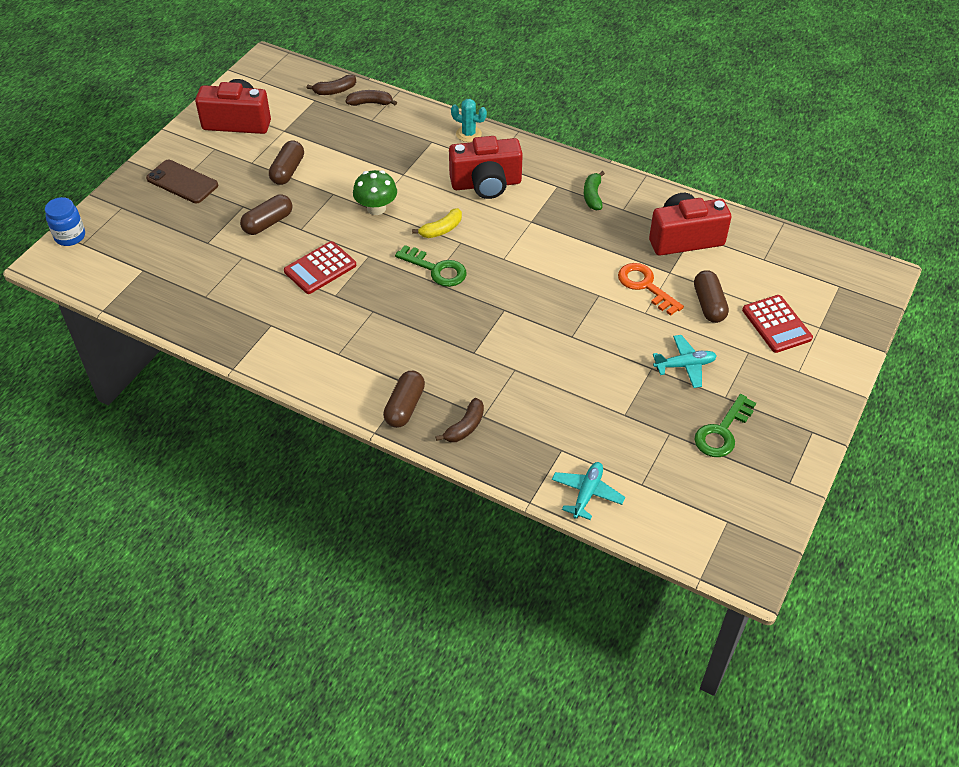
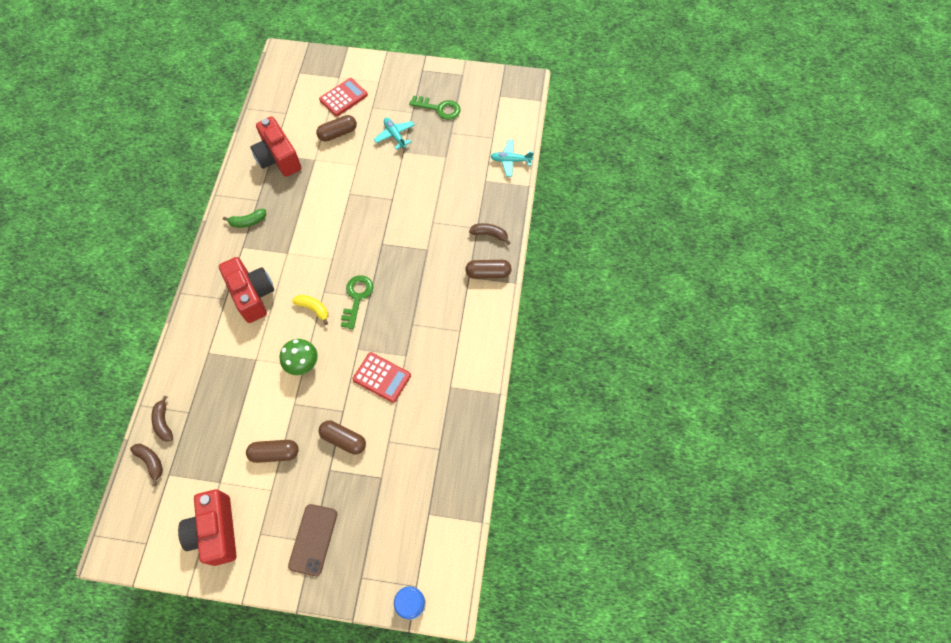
camera: 110 degrees left, 15 degrees up
turquoise cactus [451,99,487,142] -> none
orange key [618,263,684,316] -> none

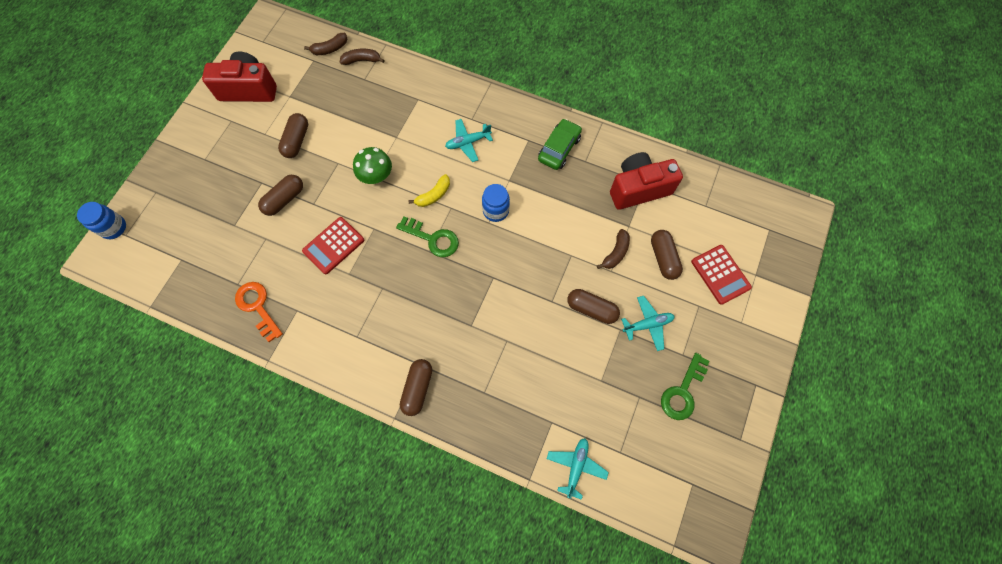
camera: 105 degrees right, 5 degrees up
red camera [219,257,274,323] -> turquoise plane [445,119,493,162]
green banana [223,209,266,228] -> green car [538,119,582,170]
brown phone [288,504,337,576] -> none
brown banana [469,223,511,245] -> brown banana moved to [597,229,630,269]
none -> orange key [235,282,283,342]
none -> blue jar [482,184,510,222]
none -> brown capsule [567,289,620,324]

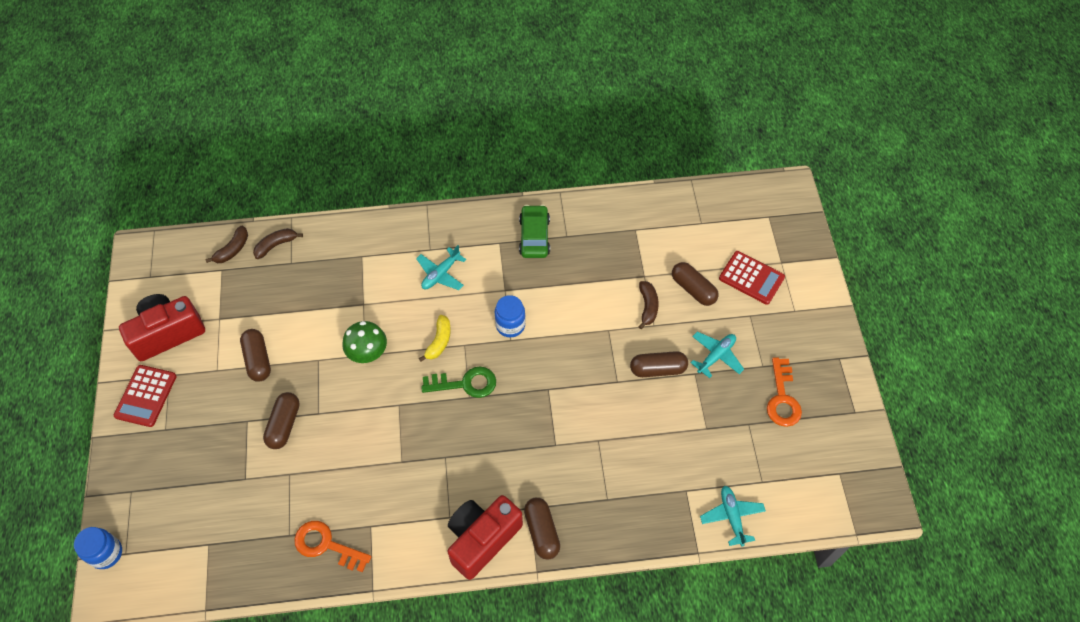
camera: 30 degrees left, 10 degrees down
red calculator [302,217,364,274] -> red calculator moved to [114,365,177,427]
red camera [610,152,683,210] -> red camera moved to [448,495,523,580]
green key [661,353,710,420] -> orange key [767,357,802,427]

